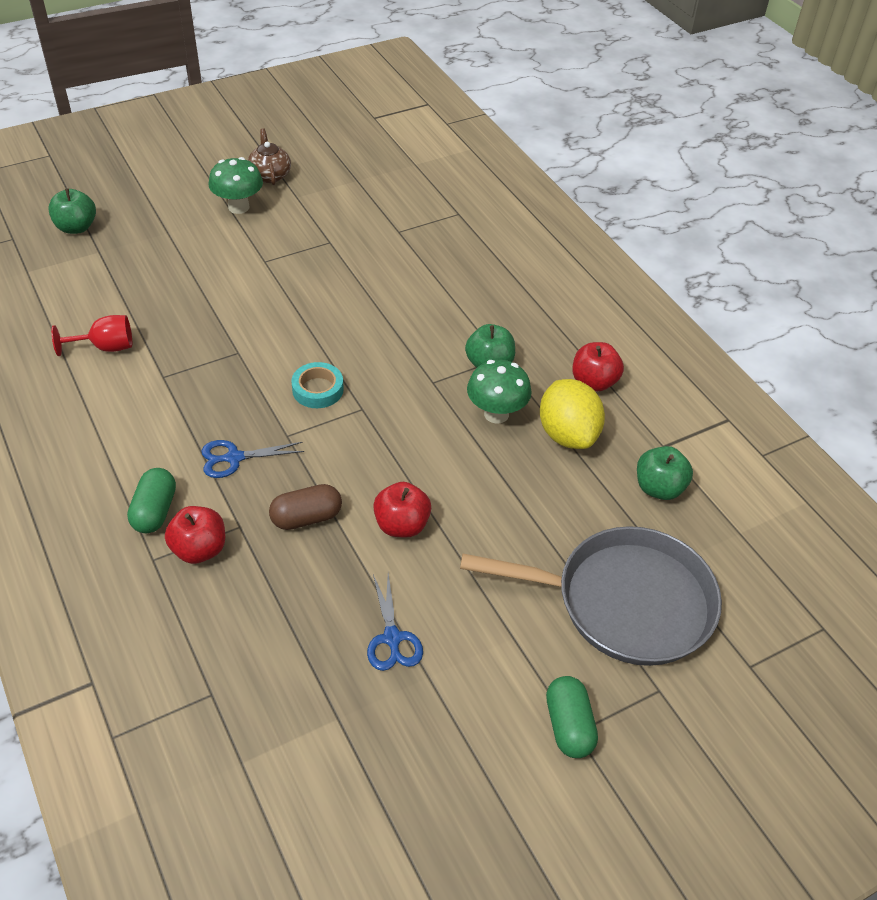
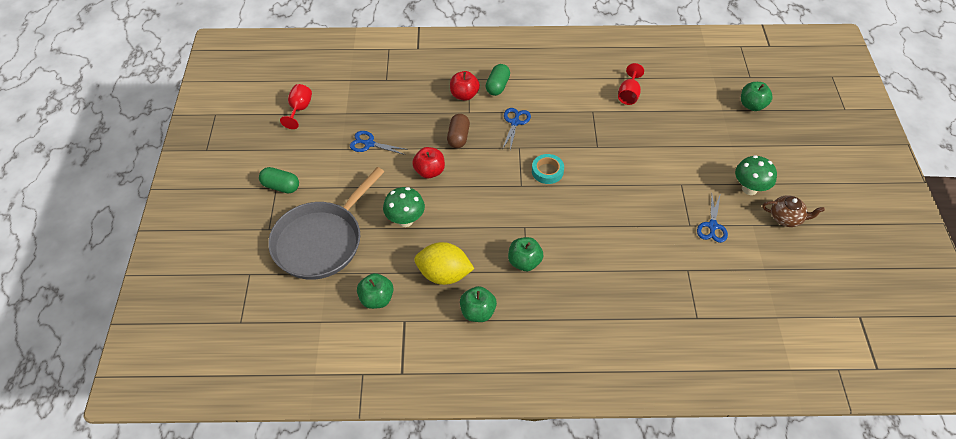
camera: 120 degrees right, 5 degrees up
green capsule [127,468,176,533] -> green capsule turned 75 degrees clockwise [486,64,510,96]
green mushroom [467,360,532,424] -> green mushroom moved to [383,187,425,227]
red apple [572,342,624,392] -> green apple [460,286,497,322]
none -> red goblet [280,84,312,129]
none -> blue scissors [697,195,728,243]

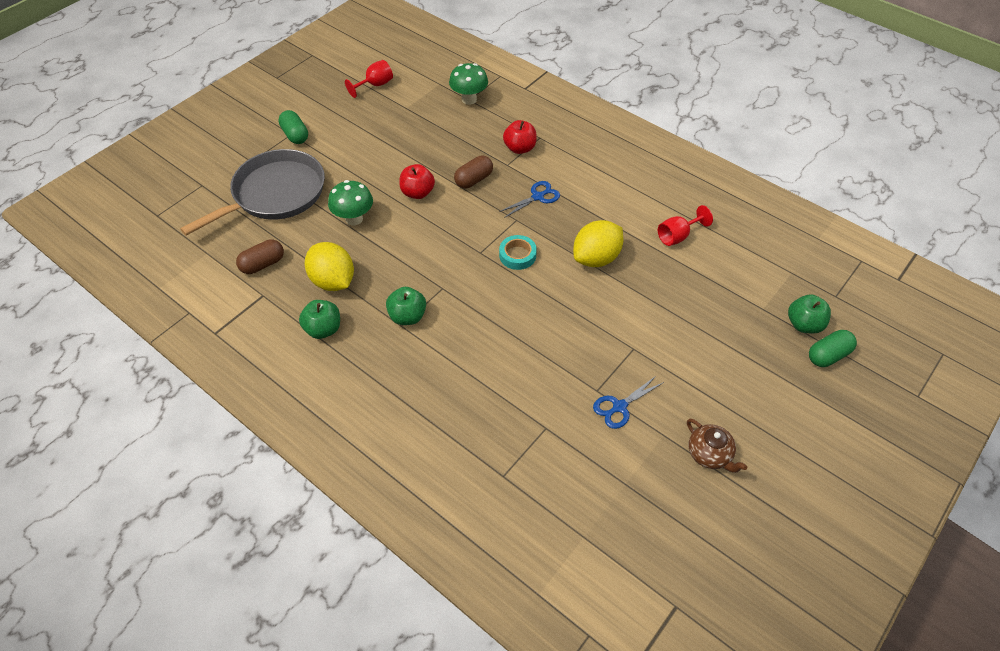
camera: 40 degrees right, 0 degrees up
grey pan [268,167,384,280] -> grey pan turned 150 degrees clockwise [180,149,325,235]
blue scissors [350,131,408,155] -> none
green apple [357,273,393,309] -> brown capsule [236,239,284,274]
green capsule [486,64,510,96] -> green capsule moved to [809,330,857,367]
green mushroom [735,155,777,195] -> green mushroom moved to [449,63,488,105]
none -> yellow lemon [573,220,623,267]

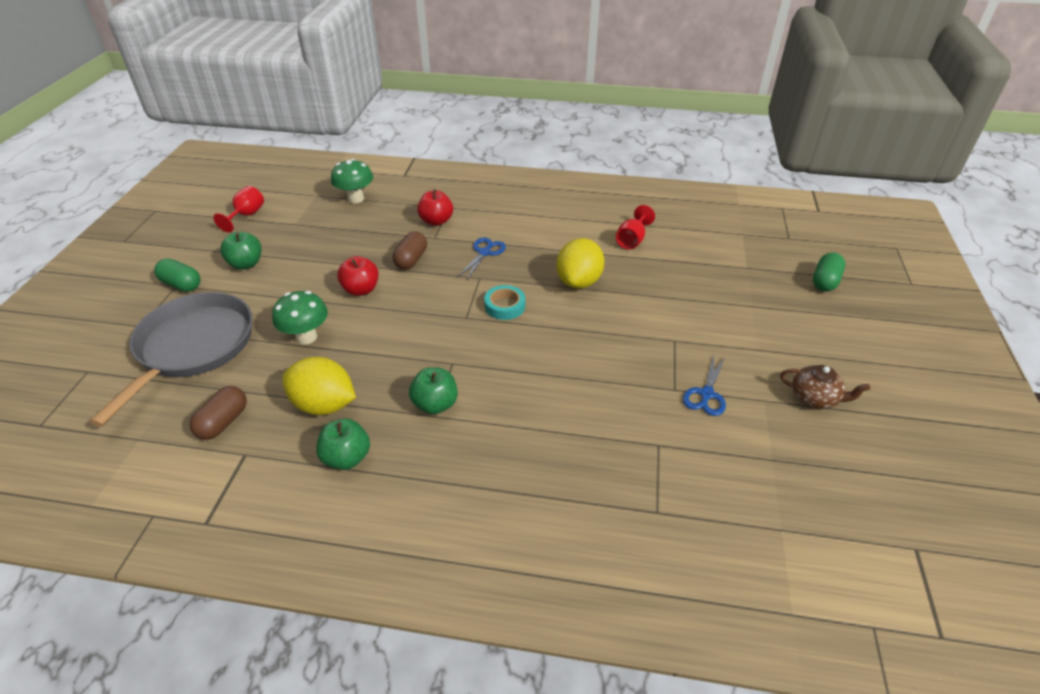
camera: 30 degrees left, 10 degrees down
green apple [788,294,831,333] -> green apple moved to [220,232,261,270]

